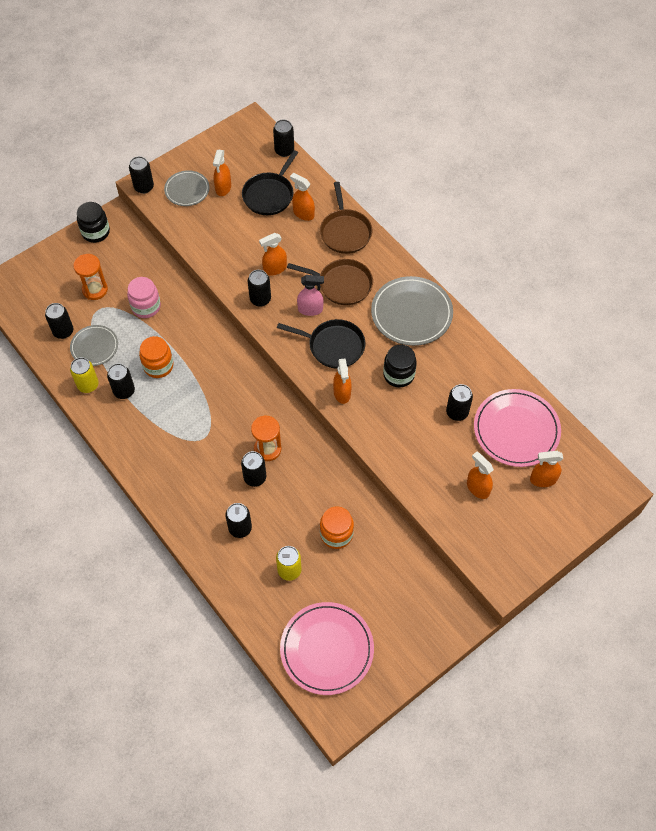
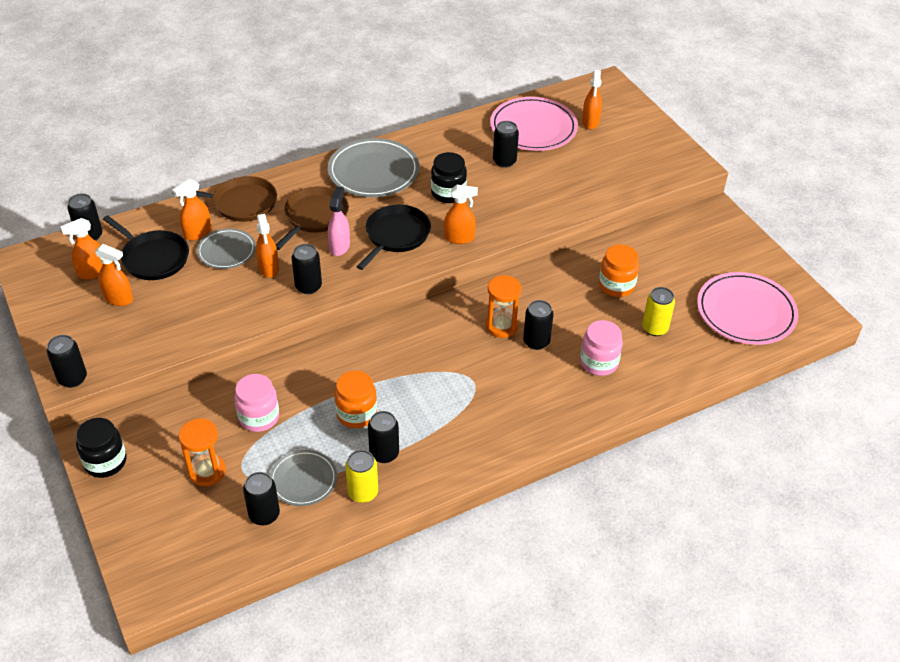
camera: 80 degrees left, 15 degrees down
grey plate [164,170,210,206] -> grey plate moved to [197,229,256,269]
black can [225,503,252,538] -> pink jar [580,320,623,376]
orange spray bottle [467,452,494,499] -> orange spray bottle moved to [60,218,103,279]

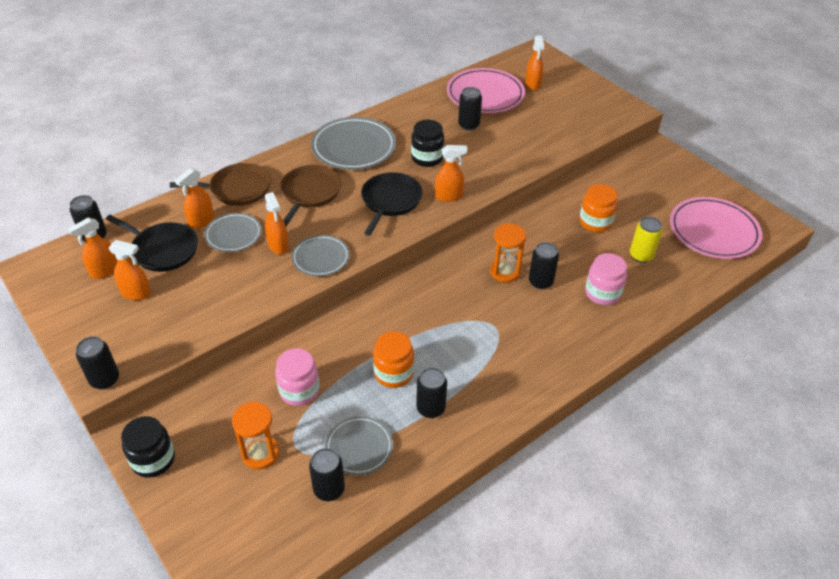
camera: 10 degrees left, 0 degrees up
black can [291,244,322,294] -> grey plate [292,235,350,276]
pink spray bottle [328,187,350,256] -> none
yellow can [345,450,378,503] -> none

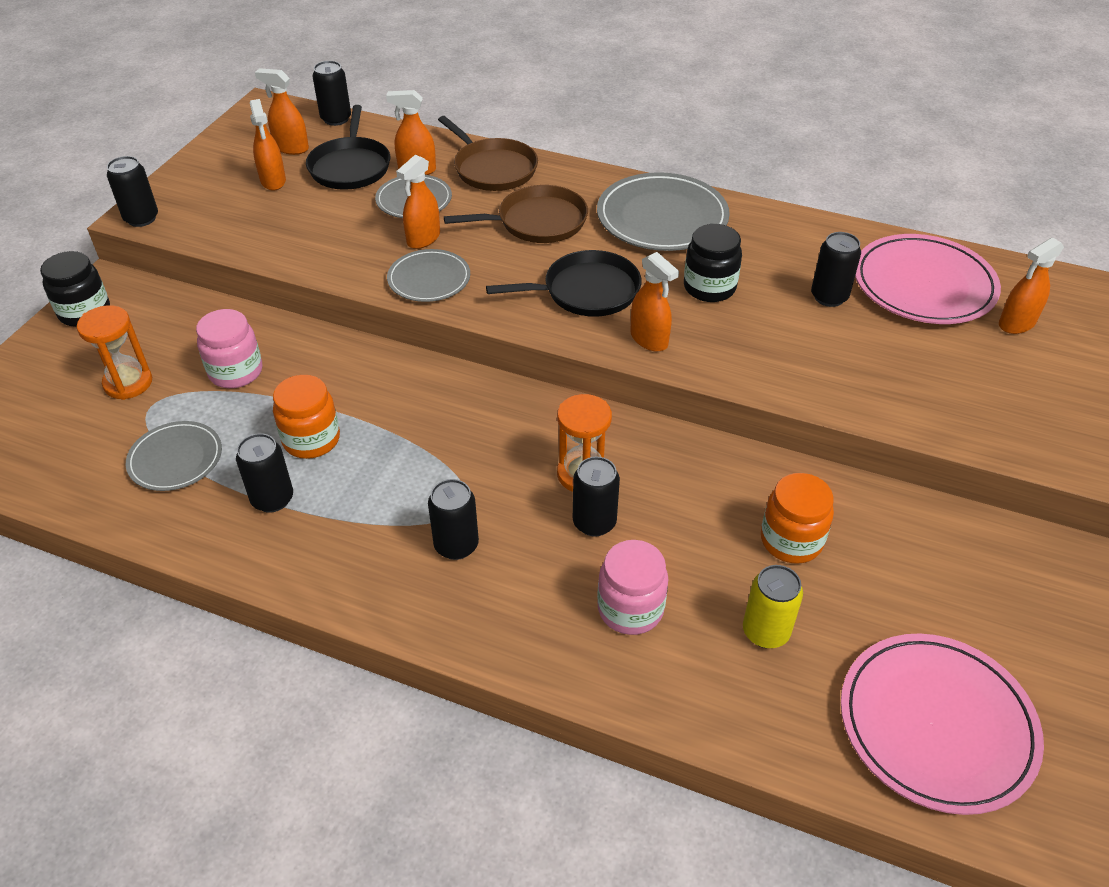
camera: 60 degrees right, 0 degrees up
black can [309,448,345,501] -> black can moved to [428,479,479,560]

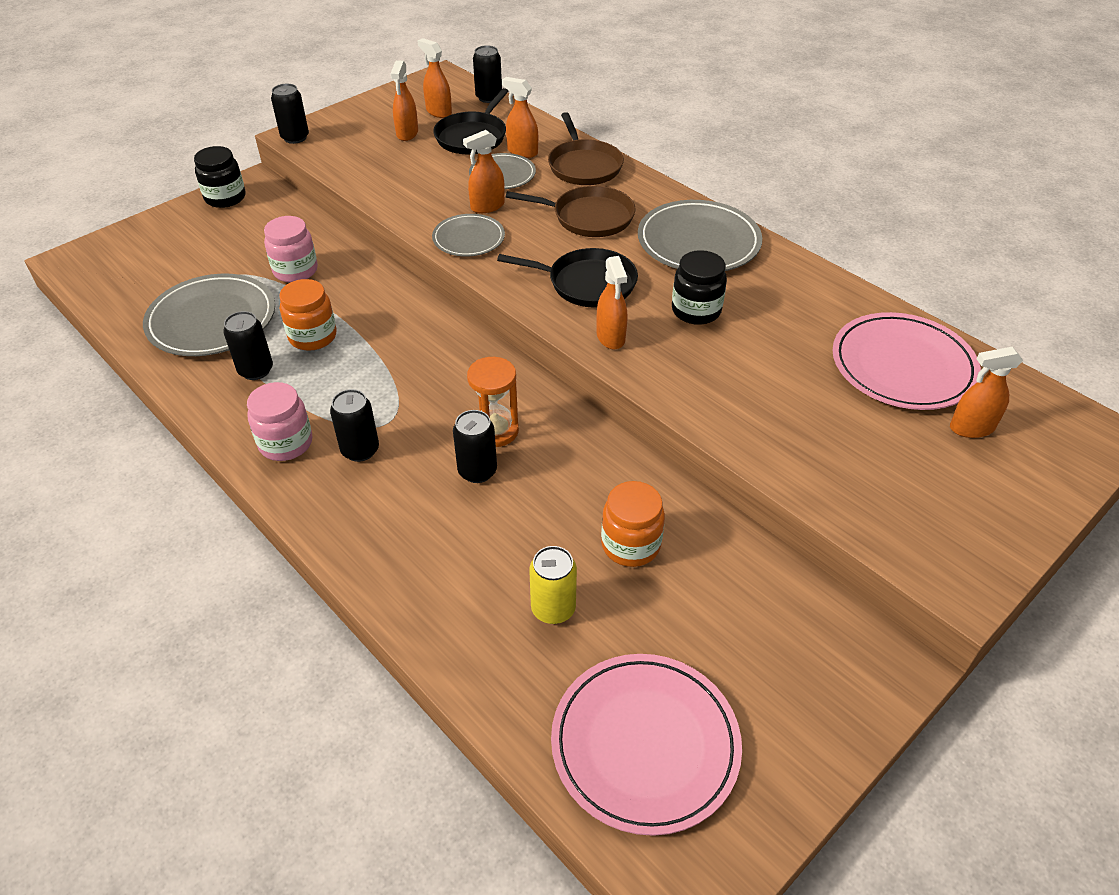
camera: 25 degrees right, 0 degrees up
orange hourglass [77,305,152,400] -> none
grey plate [126,421,222,491] -> grey plate [143,274,275,356], size x1.69
pink jar [597,540,669,635] -> pink jar moved to [247,382,312,461]
black can [811,232,861,307] -> none

